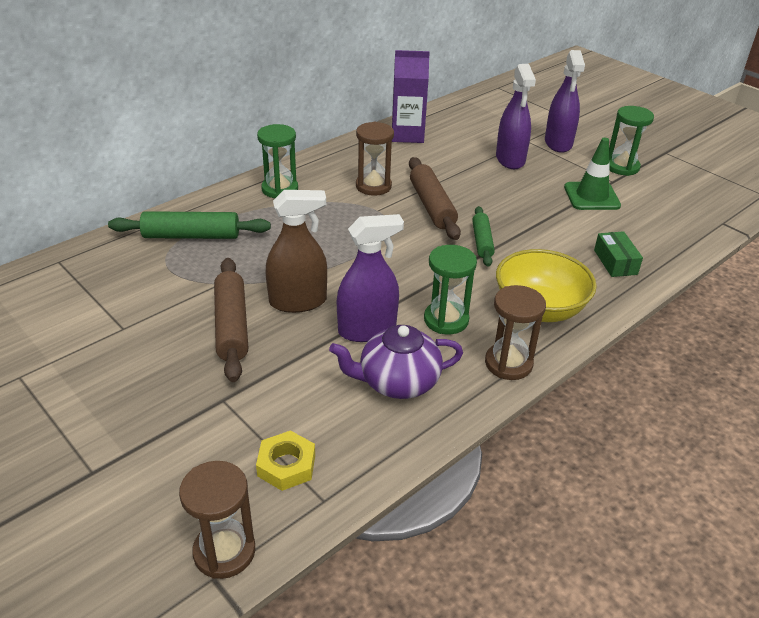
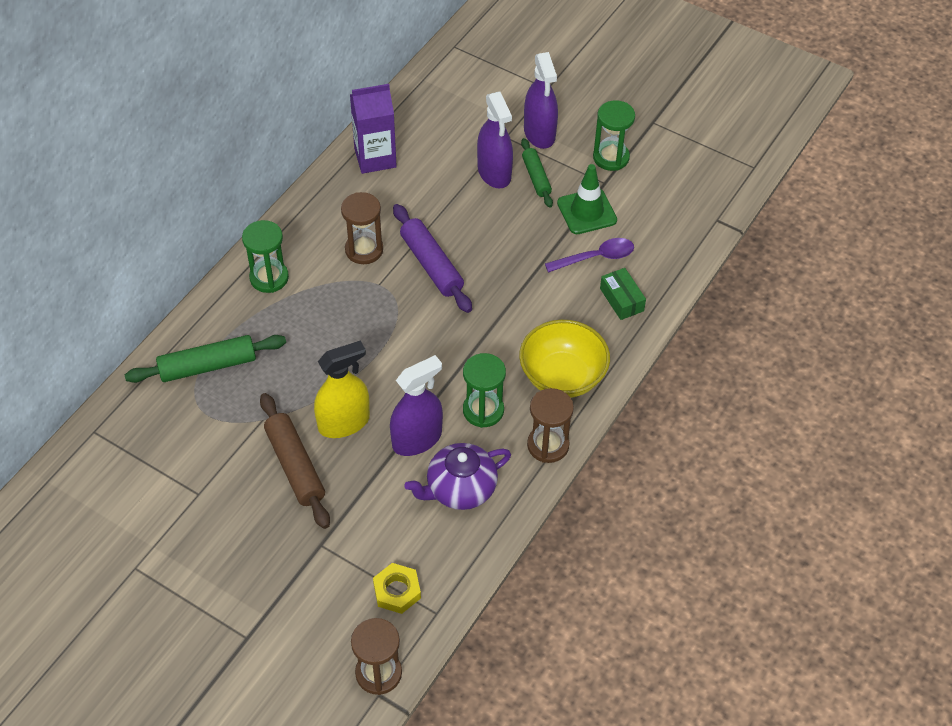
camera: 15 degrees left, 15 degrees up
brown spray bottle [265,190,327,313] -> yellow spray bottle [314,341,370,438]
brown rolling pin [409,157,461,240] -> purple rolling pin [393,204,472,313]
green rolling pin [472,206,495,267] -> green rolling pin moved to [521,138,553,208]
none -> purple spoon [545,238,634,272]

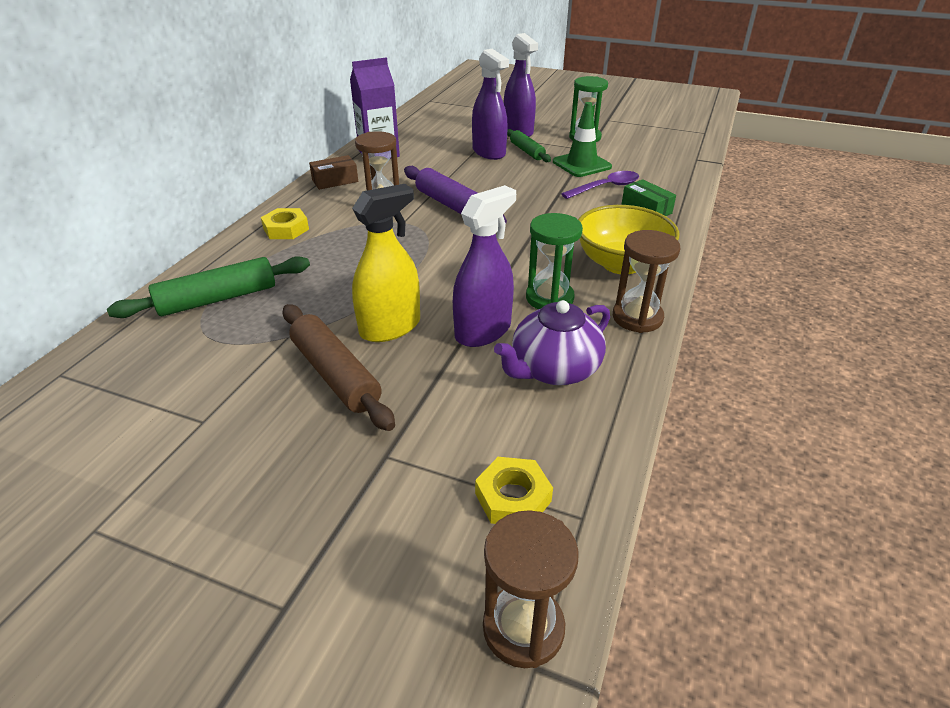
camera: 10 degrees left, 15 degrees down
green hourglass [242,220,289,293] -> yellow nut [261,208,309,239]
none -> brown box [309,155,358,190]

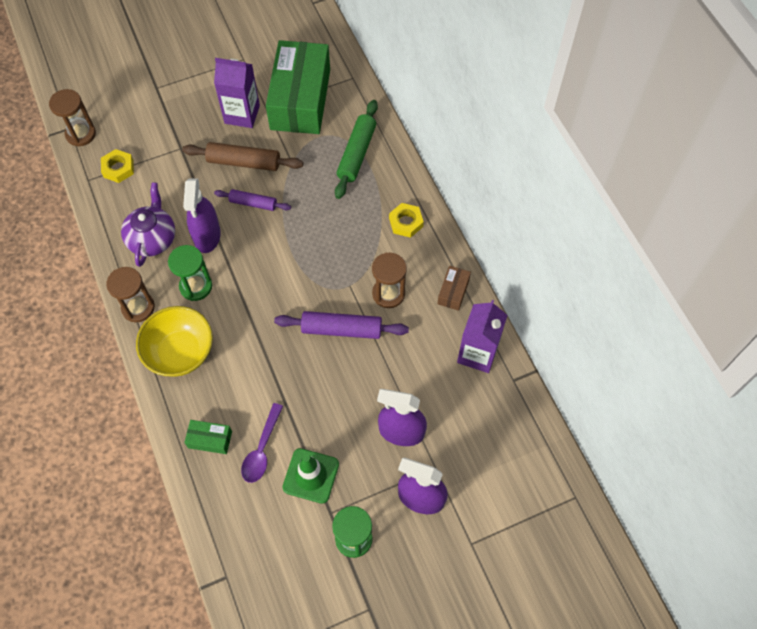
camera: 135 degrees right, 25 degrees up
yellow spray bottle [352,184,420,342] -> purple rolling pin [214,189,291,211]
green rolling pin [507,129,551,162] -> none
none -> purple carton [214,58,260,128]
none -> green box [266,40,330,134]

